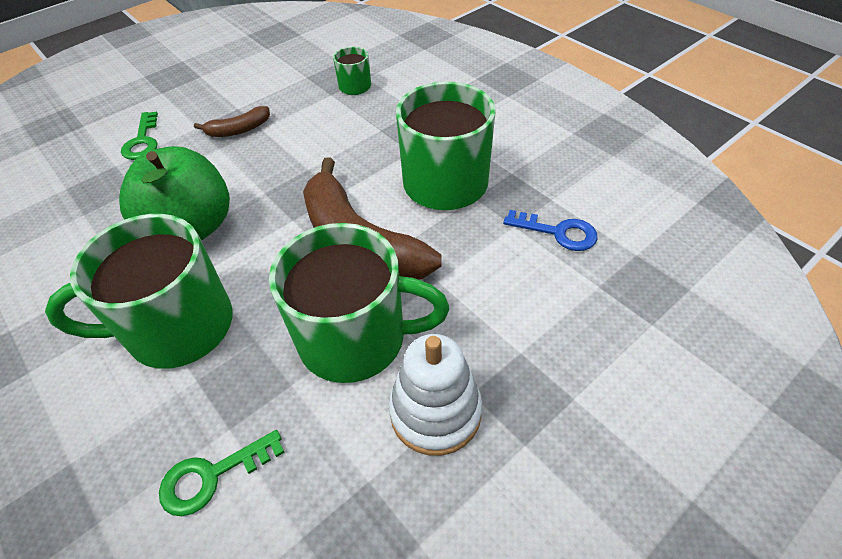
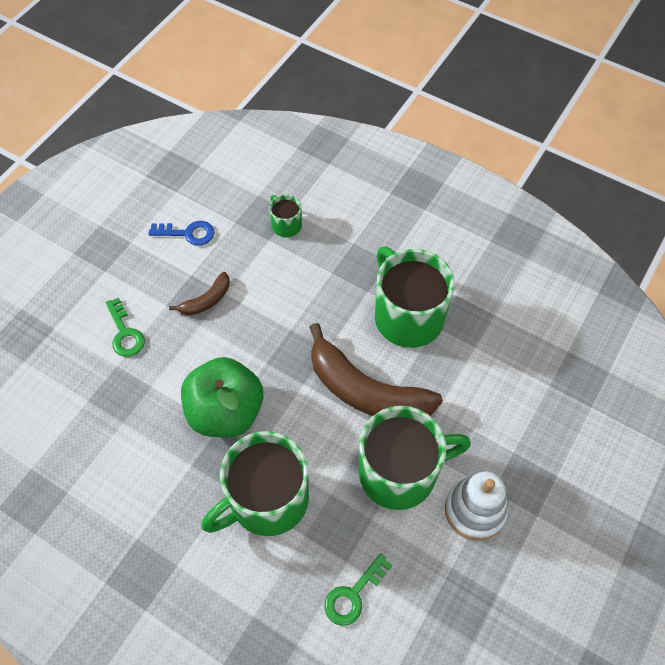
camera: 20 degrees left, 10 degrees up
blue key [503,210,598,251] -> blue key moved to [148,221,214,245]

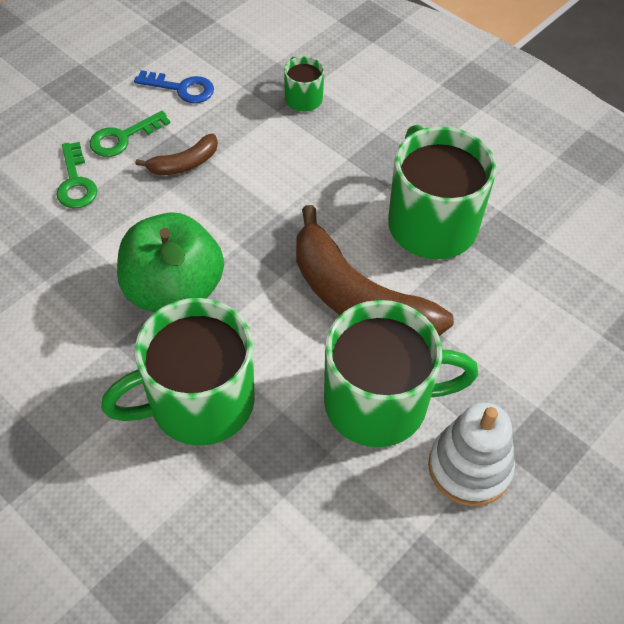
camera: 10 degrees right, 5 degrees down
green key [324,553,392,626] -> green key moved to [90,111,170,157]

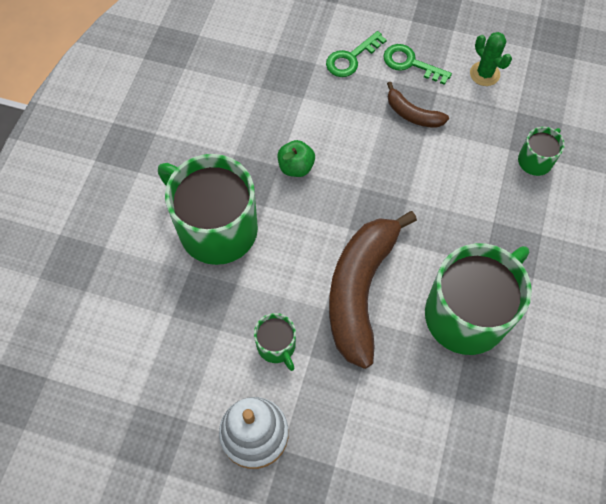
camera: 65 degrees right, 10 degrees up
green apple [117,212,224,312] -> green apple [277,140,315,177], size x0.46
blue key [134,70,214,103] -> green cactus [470,32,512,86]
green mug [324,300,479,447] -> green mug [254,313,296,371], size x0.46

